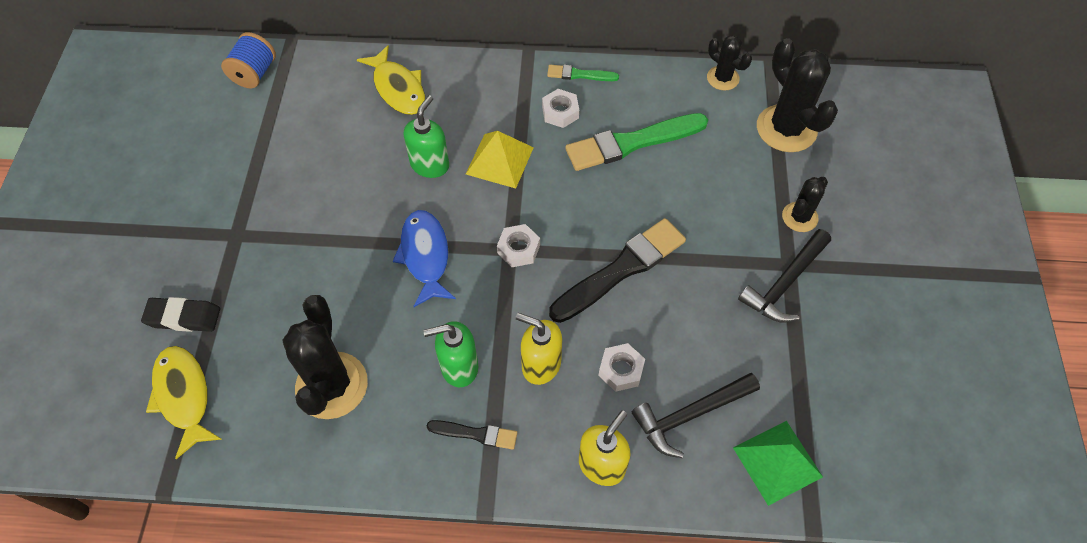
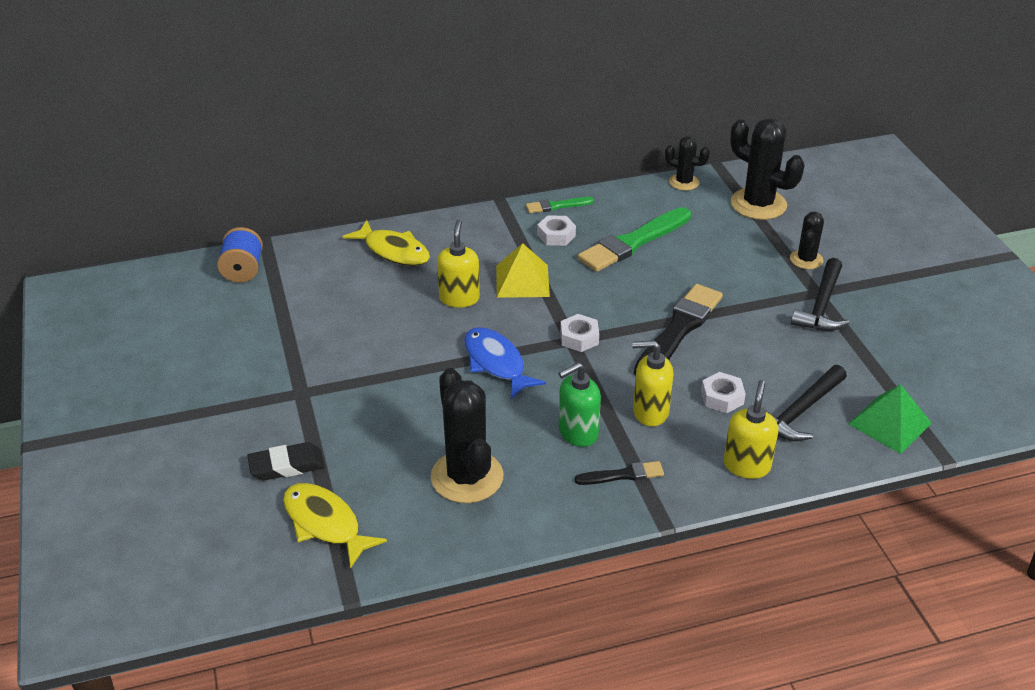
camera: 20 degrees left, 20 degrees down
green soap dispenser [403,95,449,178] -> yellow soap dispenser [437,220,480,308]

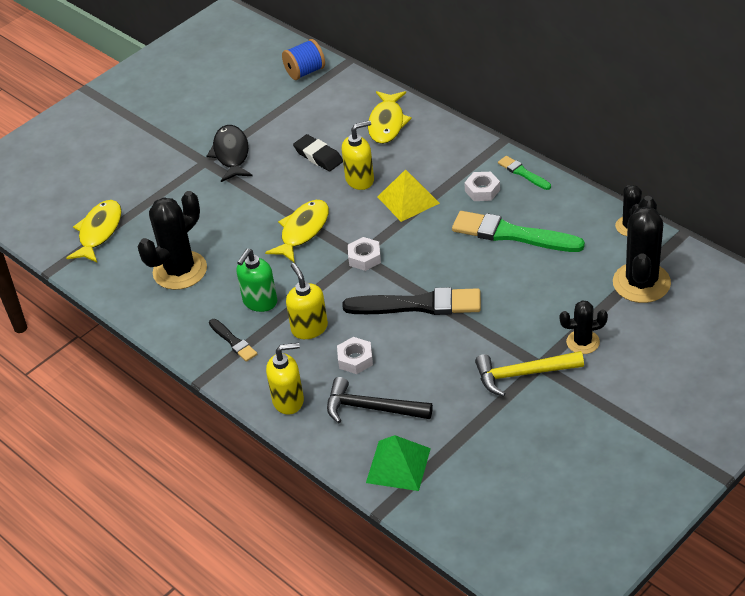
camera: 65 degrees right, 5 degrees up
black eraser [247,442,325,481] -> black eraser moved to [293,134,343,171]
blue fish [464,327,546,399] -> yellow fish [265,200,329,263]
green soap dispenser [558,362,601,447] -> green soap dispenser turned 90 degrees counterclockwise [236,249,277,312]
black hammer [791,258,849,331] -> yellow hammer [475,351,584,397]
none -> black fish [207,125,252,182]

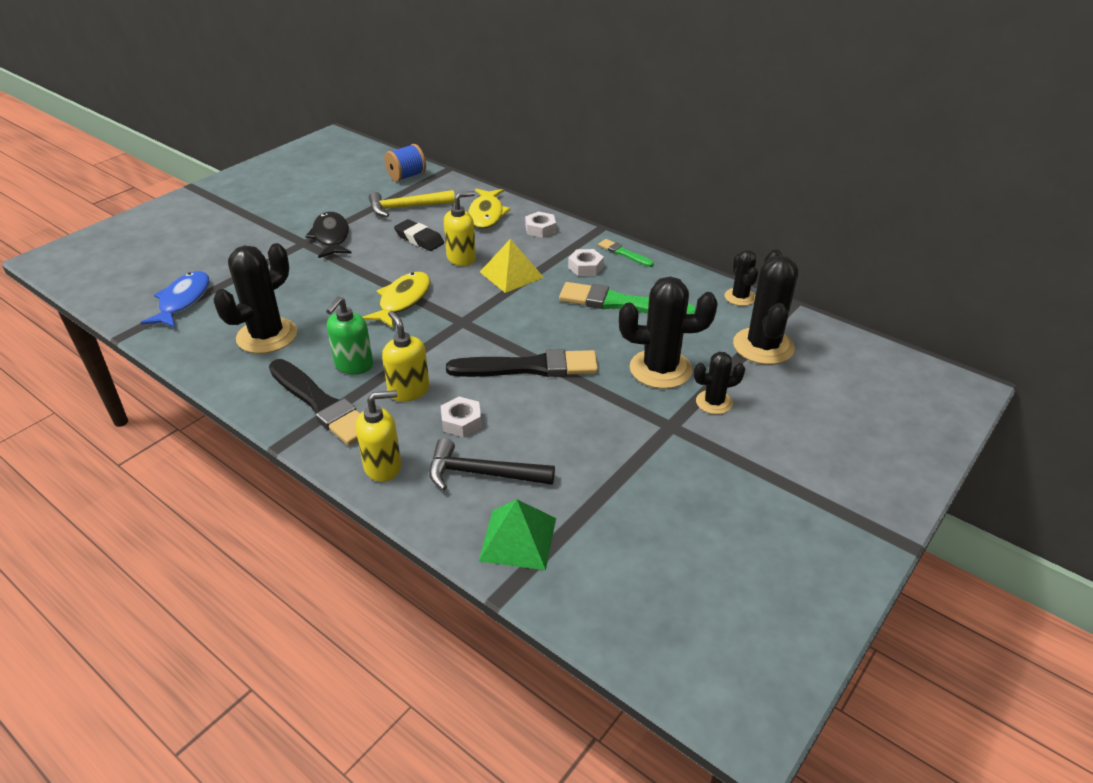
camera: 10 degrees left, 5 degrees down
yellow fish [66,200,121,263] -> blue fish [141,271,209,328]
black brush [209,319,257,362] -> black brush [269,359,360,446], size x1.97
white nut [348,237,381,271] -> white nut moved to [525,211,556,238]
yellow hammer [475,351,584,397] -> yellow hammer moved to [369,190,455,217]
none -> black cactus [619,277,718,389]

